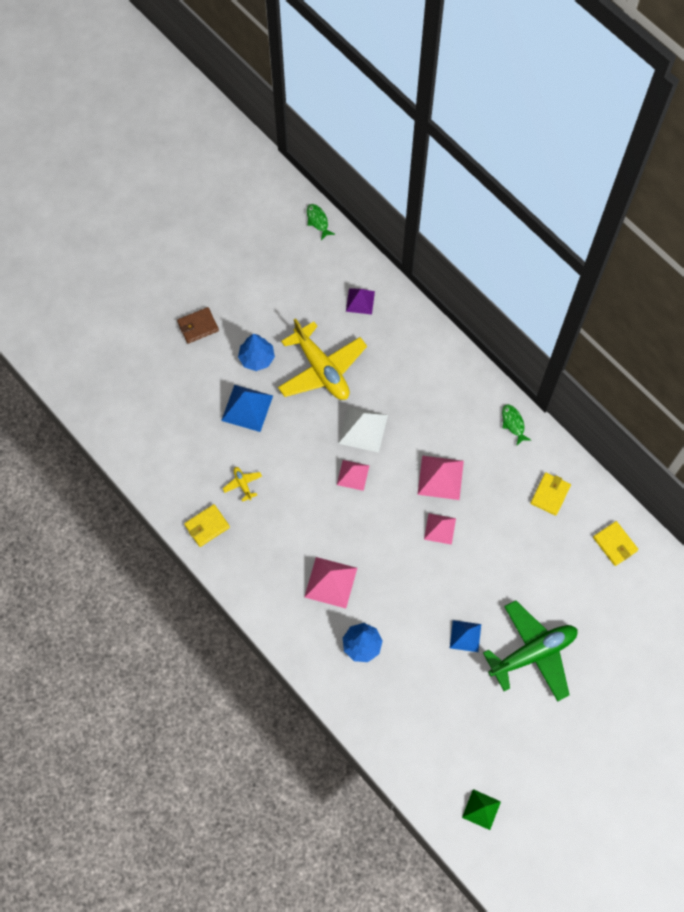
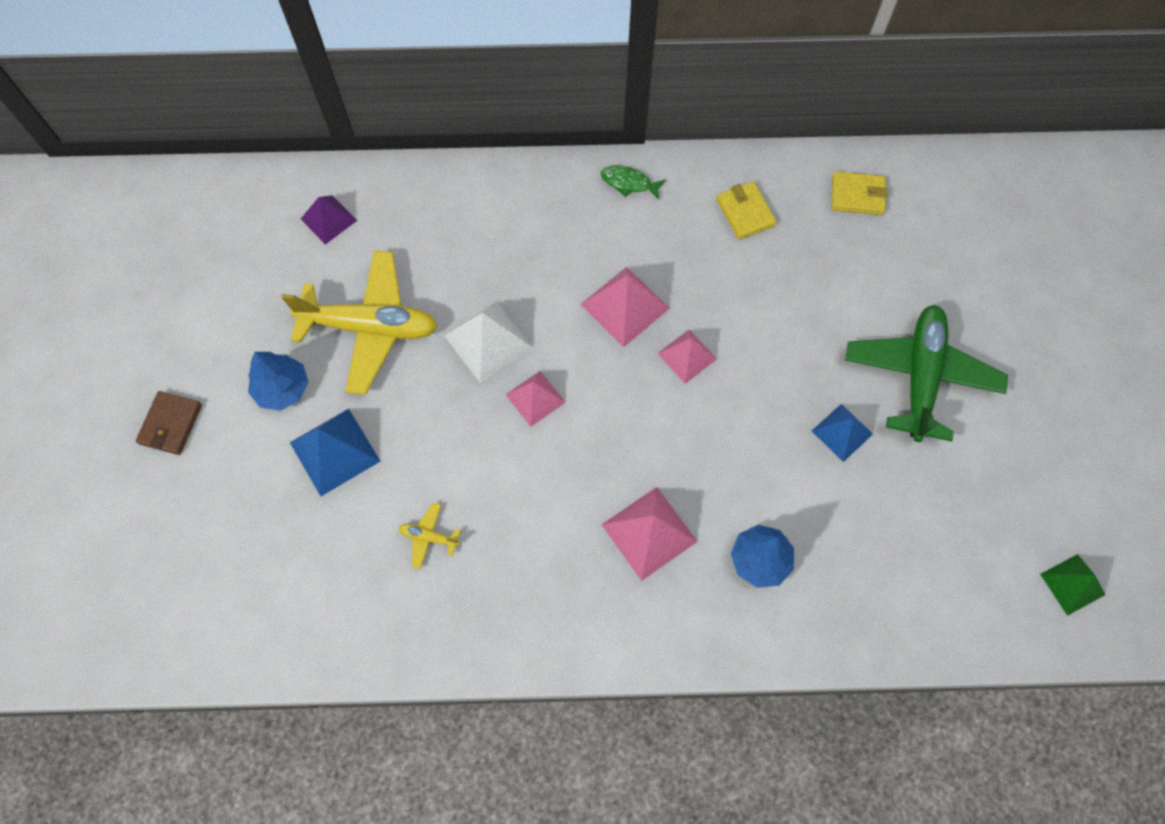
camera: 50 degrees left, 0 degrees up
yellow wallet [184,504,230,547] -> none
green fish [307,204,335,240] -> none

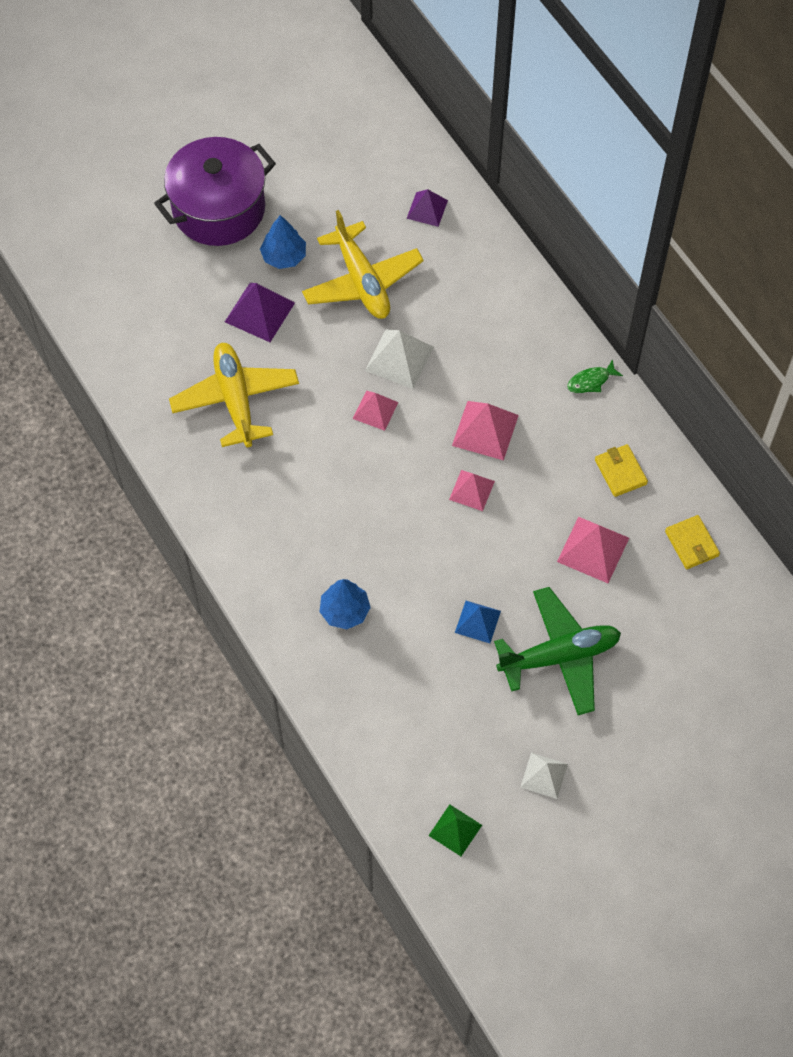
camera: 60 degrees right, 5 degrees down
brown wallet [136,391,202,455] -> purple pot [154,137,276,246]
blue pyramid [290,409,380,496] -> purple pyramid [225,283,295,342]
yellow plane [399,503,461,569] -> yellow plane [169,343,299,447], size x2.48
green fish [600,165,666,200] -> green fish turned 105 degrees counterclockwise [567,359,623,393]
pink pyramid [601,487,698,581] -> pink pyramid moved to [557,517,629,583]
yellow wallet [716,181,777,240] -> yellow wallet turned 60 degrees counterclockwise [595,444,648,497]
none -> white pyramid [520,753,568,799]

